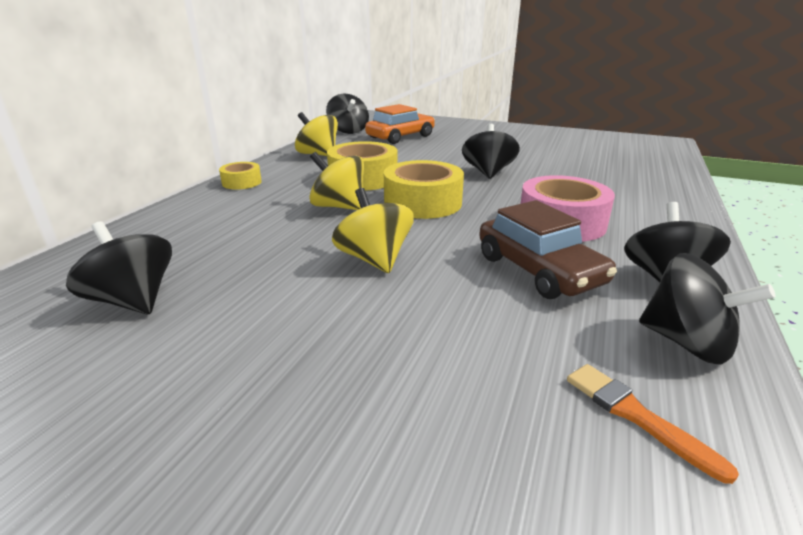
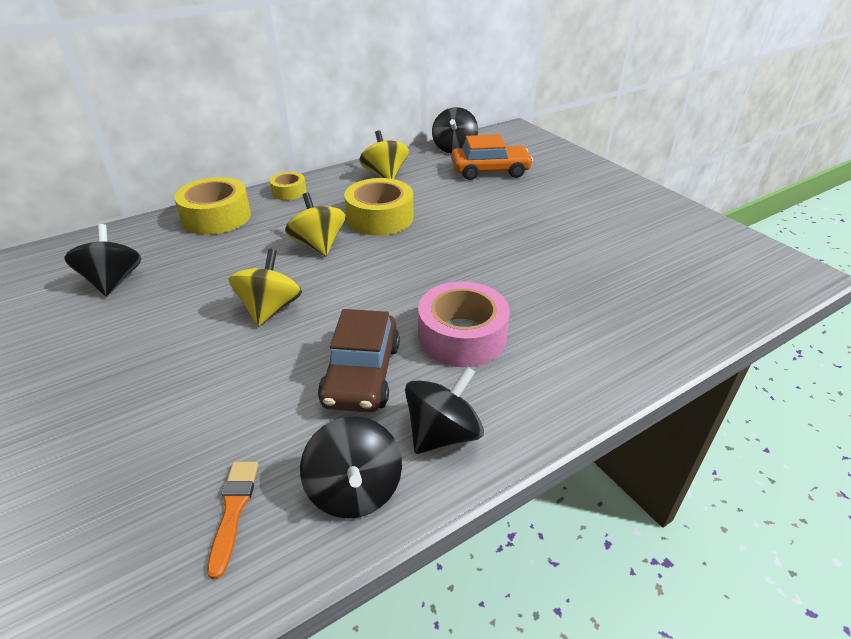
camera: 35 degrees right, 10 degrees up
yellow tape [384,160,464,219] -> yellow tape moved to [174,177,251,235]
black spinning top [462,124,520,179] -> none

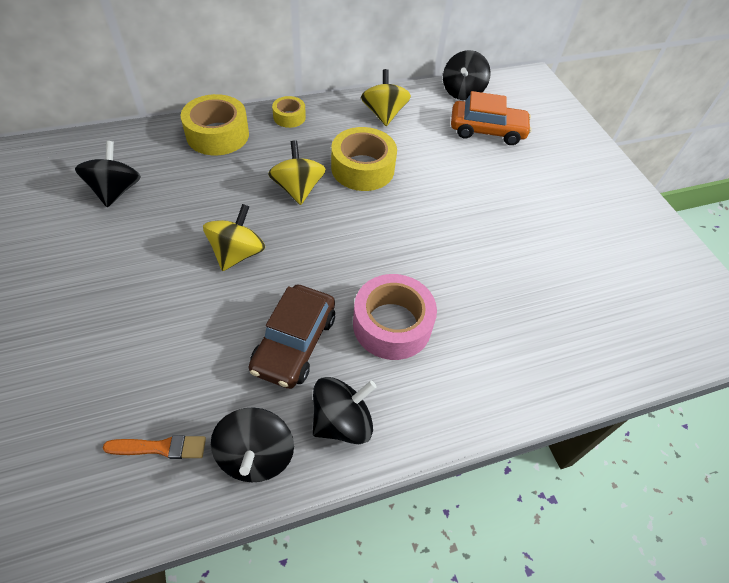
camera: 10 degrees right, 15 degrees up
orange brush [207,462,258,579] -> orange brush turned 75 degrees clockwise [103,435,206,459]

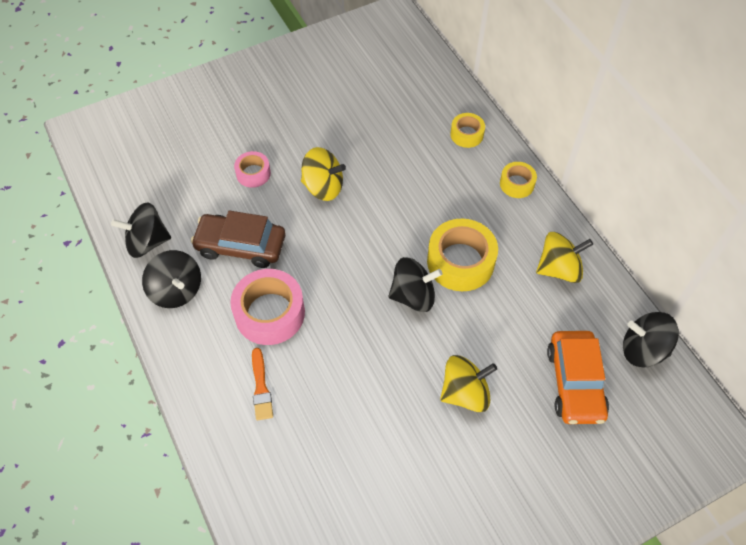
camera: 85 degrees right, 5 degrees up
black spinning top [75,141,141,207] -> black spinning top moved to [388,257,443,312]
orange brush [103,435,206,459] -> orange brush moved to [252,348,273,421]
yellow tape [181,94,249,155] -> yellow tape [450,113,485,148], size x0.55
yellow spinning top [268,141,326,205] -> yellow spinning top moved to [440,355,497,412]
none -> pink tape [234,151,271,188]

